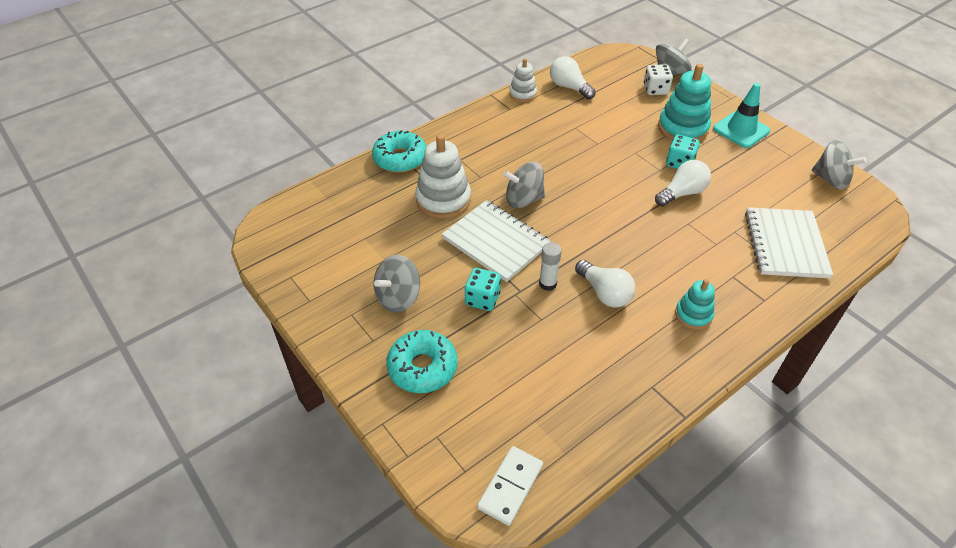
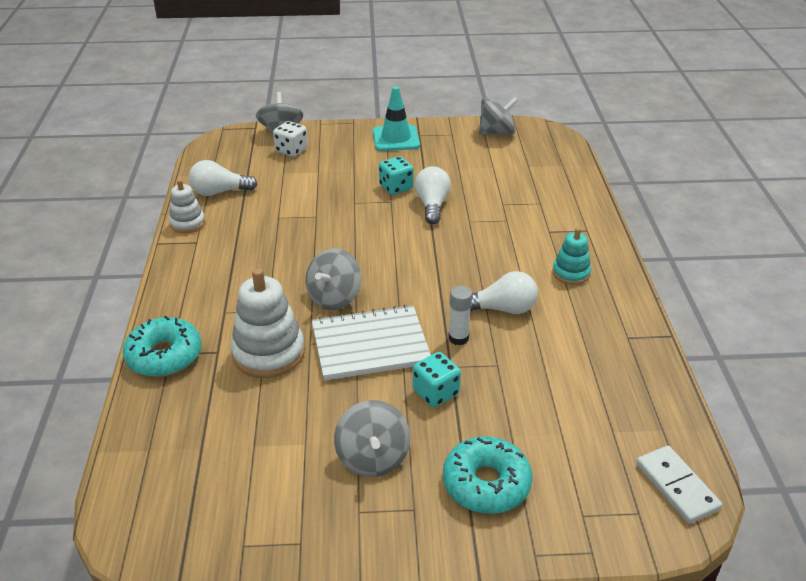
camera: 55 degrees left, 10 degrees down
turquoise stacking toy [658,64,711,141] -> none
white notebook [745,207,833,278] -> none

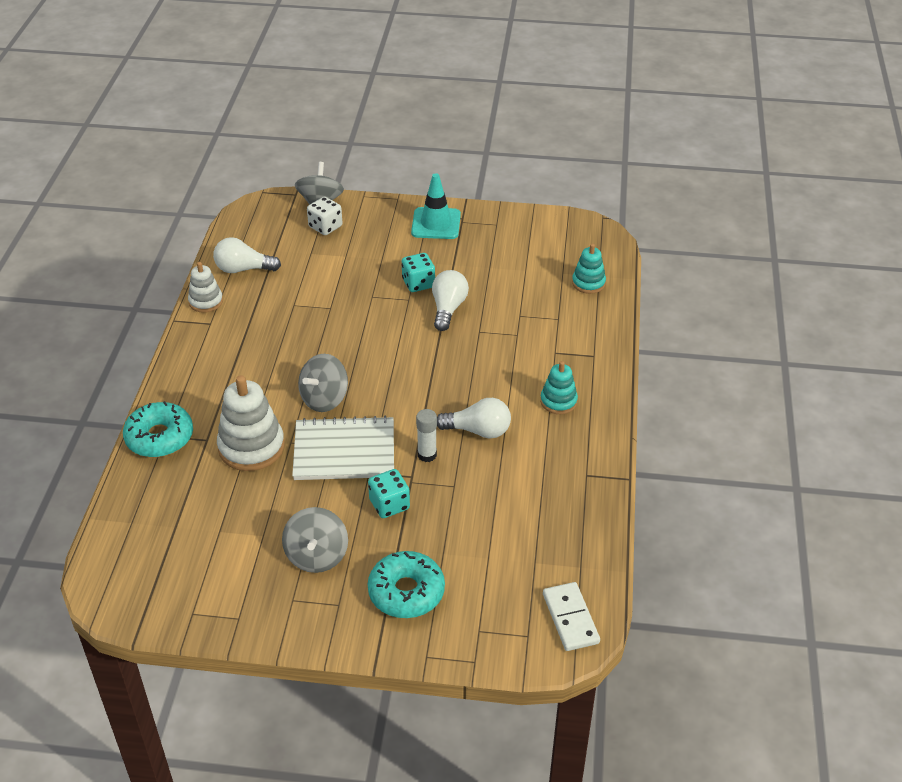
camera: 10 degrees right, 5 degrees up
grey spinning top [479,97,518,135] -> none
none -> turquoise stacking toy [572,244,606,294]

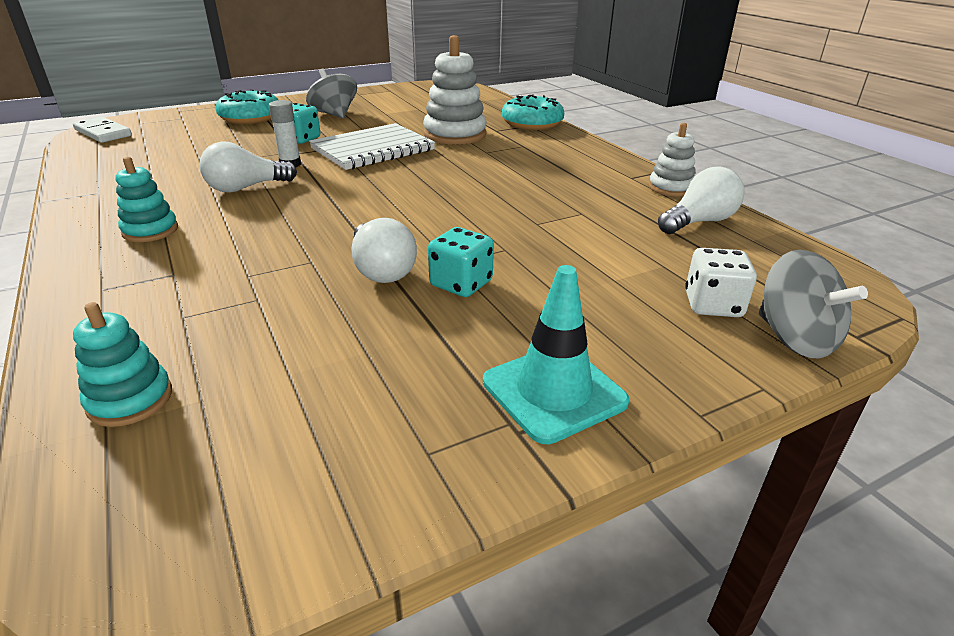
camera: 145 degrees right, 10 degrees down
grey spinning top [298,354,348,412] -> none

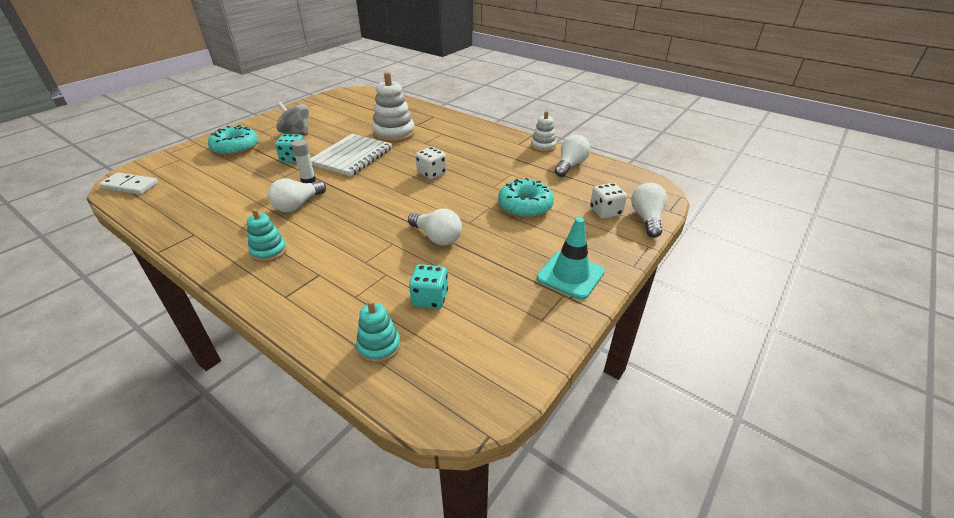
camera: 25 degrees left, 5 degrees up
turquoise dice [428,227,494,297] -> turquoise dice moved to [409,264,448,309]
turquoise donut [502,95,564,130] -> turquoise donut moved to [498,178,554,218]
grey spinning top [759,249,868,358] -> white light bulb [631,183,668,238]
none -> white dice [416,147,447,179]

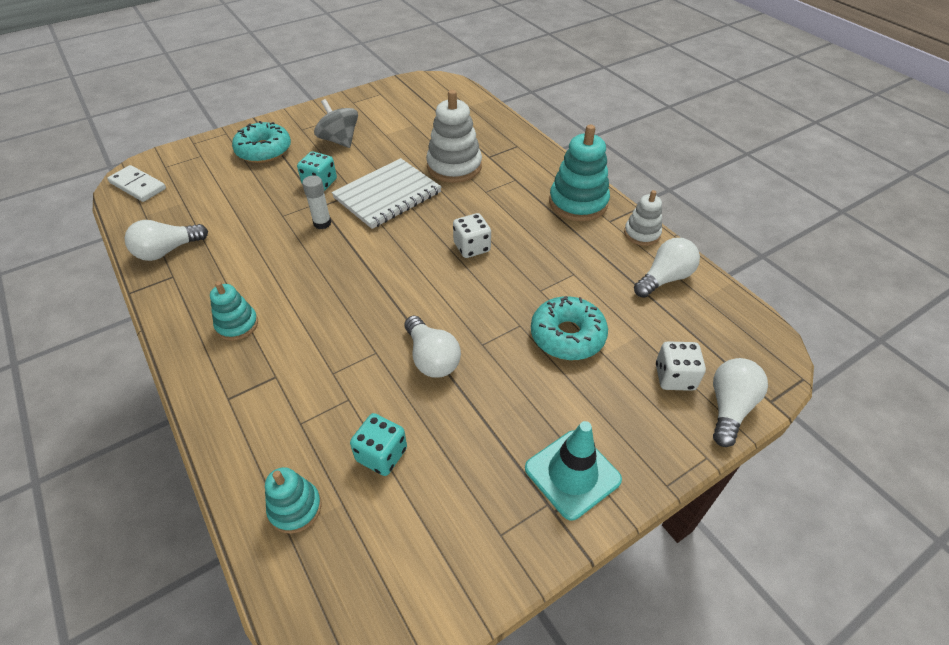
camera: 20 degrees right, 10 degrees up
white light bulb [268,178,326,212] -> white light bulb moved to [124,220,208,261]
none -> turquoise stacking toy [549,125,610,221]

